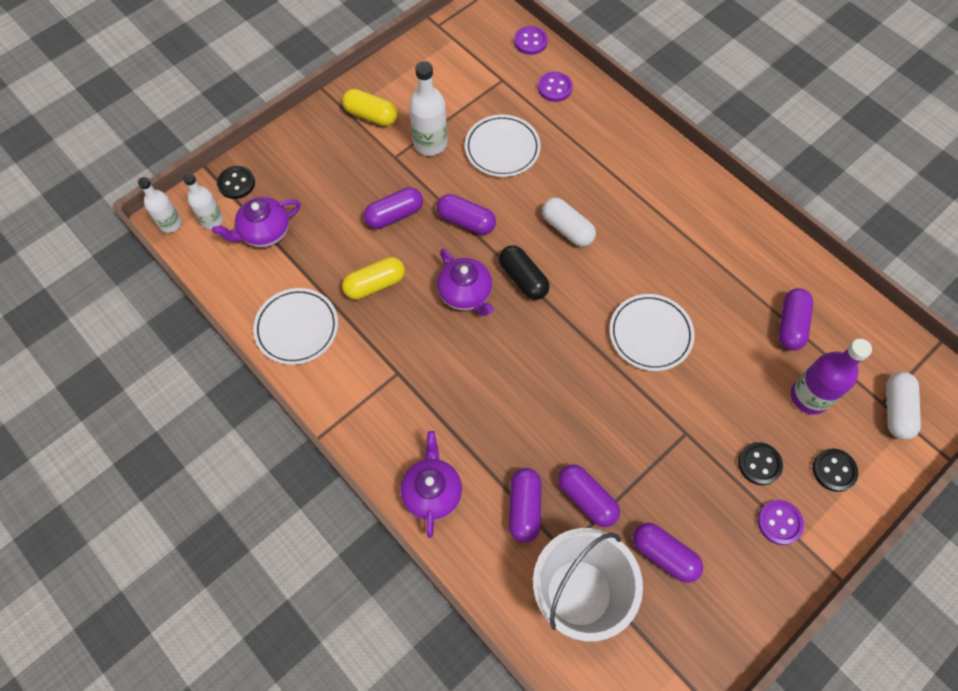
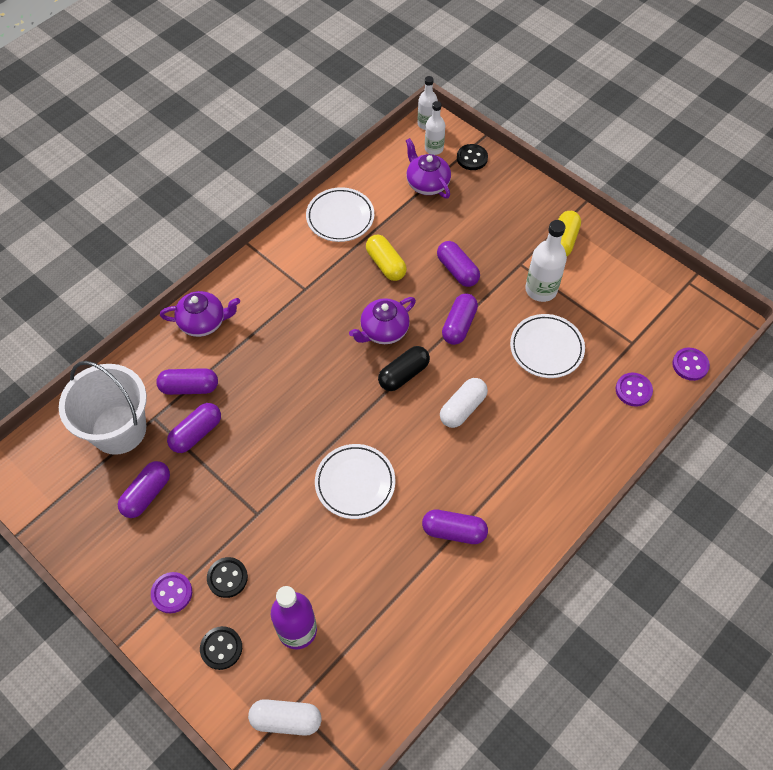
camera: 85 degrees right, 5 degrees down
purple capsule [778,288,813,350] -> purple capsule moved to [422,510,488,544]

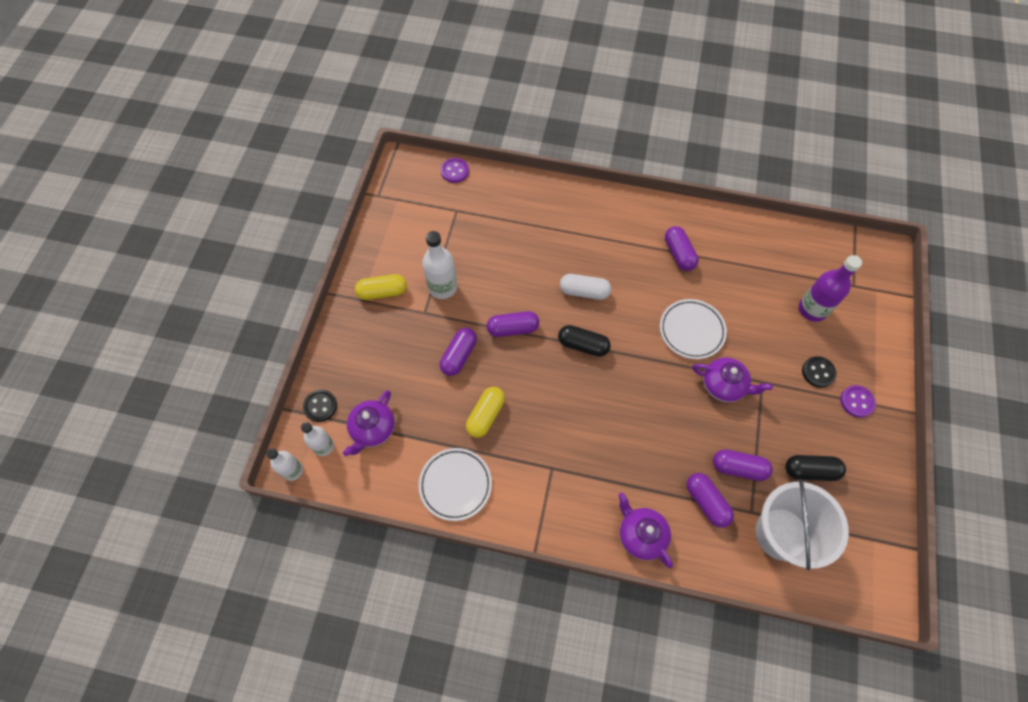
camera: 120 degrees left, 5 degrees up
purple capsule [118,461,170,518] -> black capsule [785,455,846,481]
black button [200,626,242,670] -> none
white capsule [248,699,321,736] -> none
purple teapot [349,297,416,344] -> purple teapot moved to [692,357,773,402]
white plate [510,314,585,378] -> none
purple button [616,373,653,407] -> none

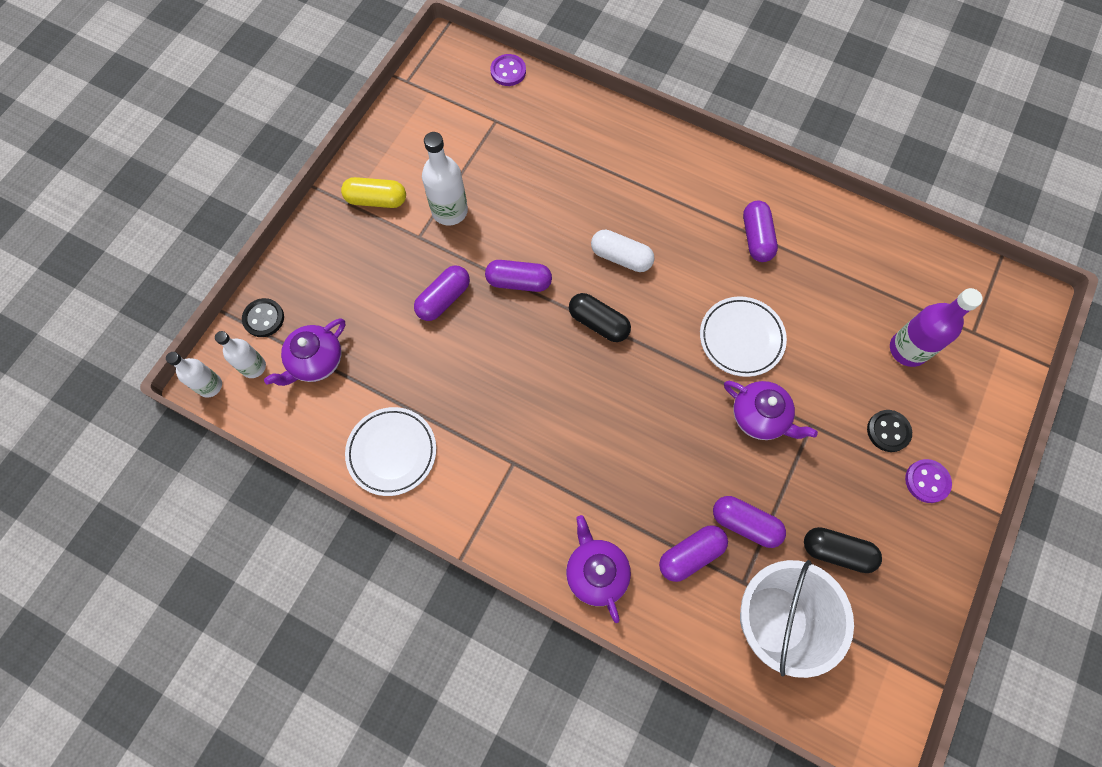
camera: 15 degrees right, 5 degrees up
yellow capsule [466,387,505,438] -> none
purple capsule [686,473,734,528] -> purple capsule turned 75 degrees clockwise [659,525,728,582]

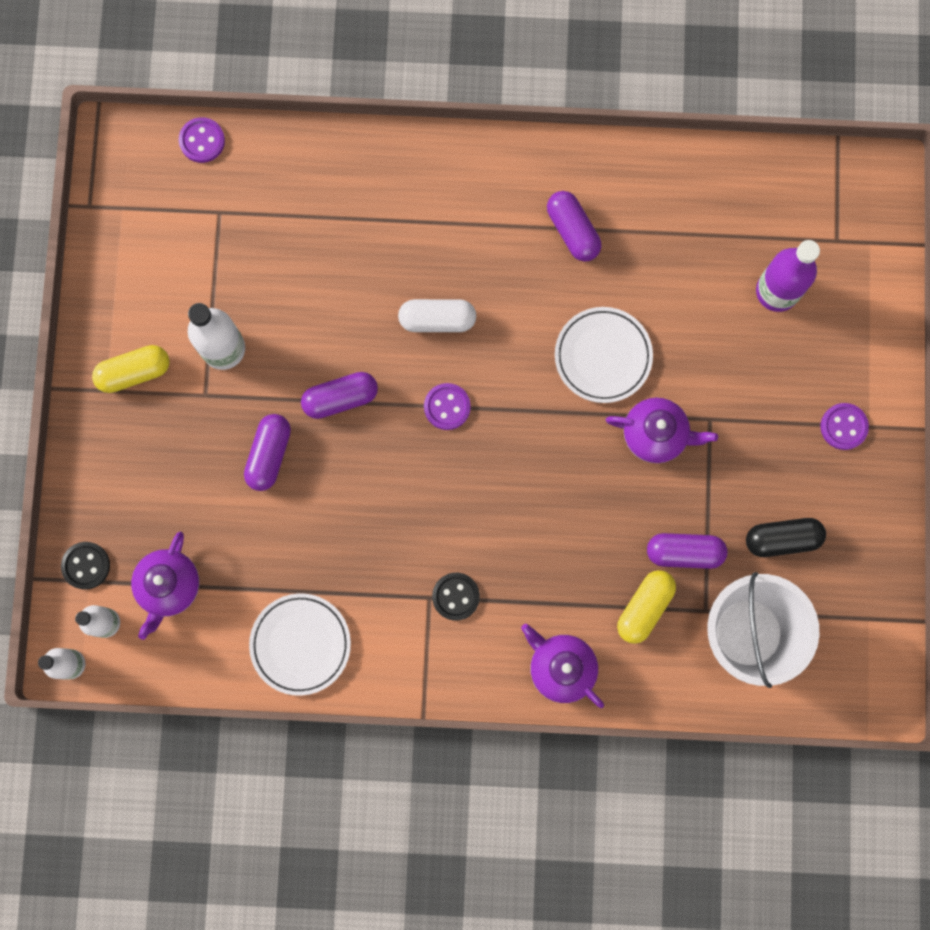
camera: 25 degrees left, 10 degrees up
black capsule [569,293,631,342] -> purple button [424,383,471,430]
purple capsule [659,525,728,582] -> yellow capsule [617,570,676,644]
black button [867,410,912,452] -> black button moved to [432,573,480,621]

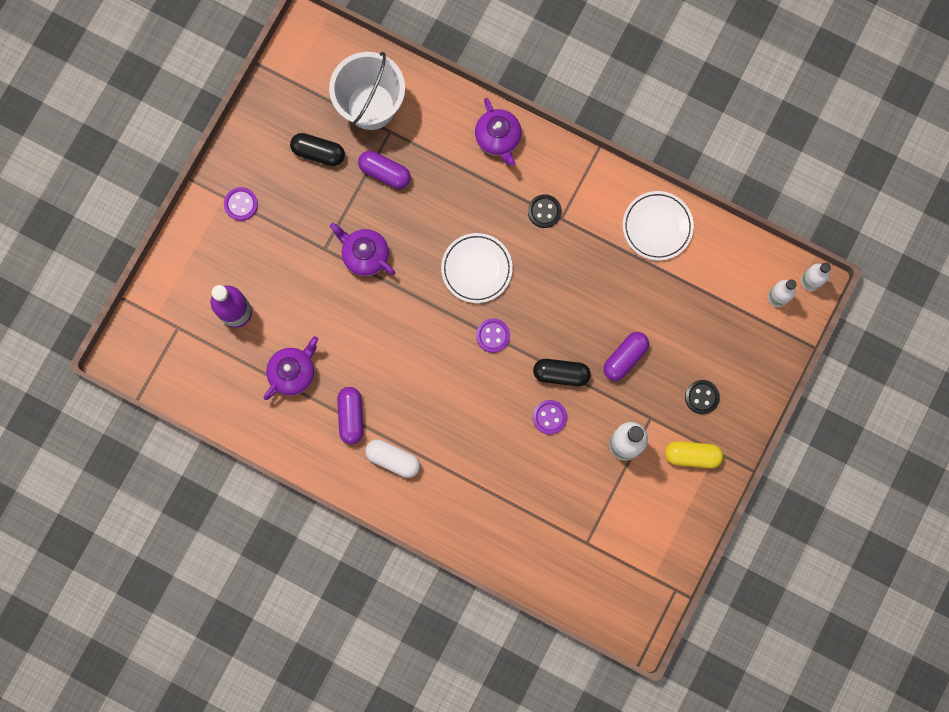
camera: 155 degrees left, 0 degrees up
black button [61,542,110,590] -> black button moved to [685,380,720,414]
purple teapot [131,531,199,640] -> purple teapot moved to [264,336,318,400]
purple button [179,117,225,163] -> purple button moved to [533,400,567,434]
purple capsule [301,372,378,419] -> black capsule [533,359,591,386]
white capsule [398,299,476,332] -> white capsule moved to [365,439,420,478]
white plate [555,307,653,403] -> white plate moved to [441,233,513,303]
yellow capsule [617,570,676,644] -> none

